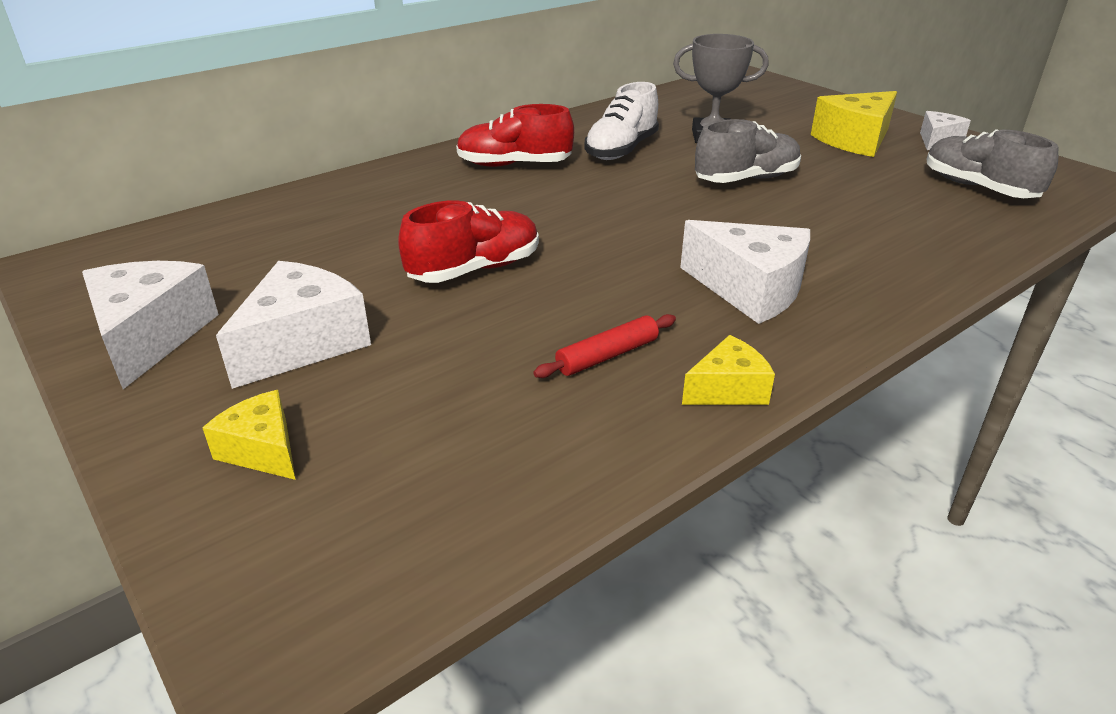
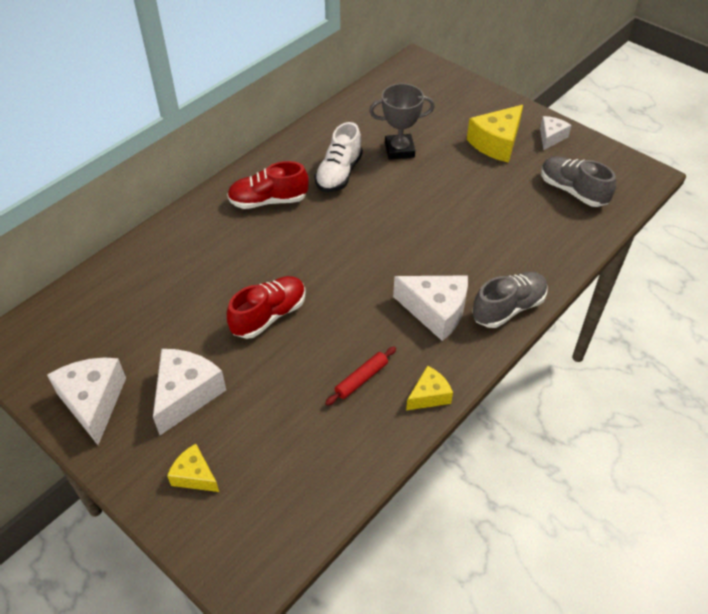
camera: 10 degrees left, 15 degrees up
grey shoe [695,119,801,183] -> grey shoe moved to [472,272,548,328]

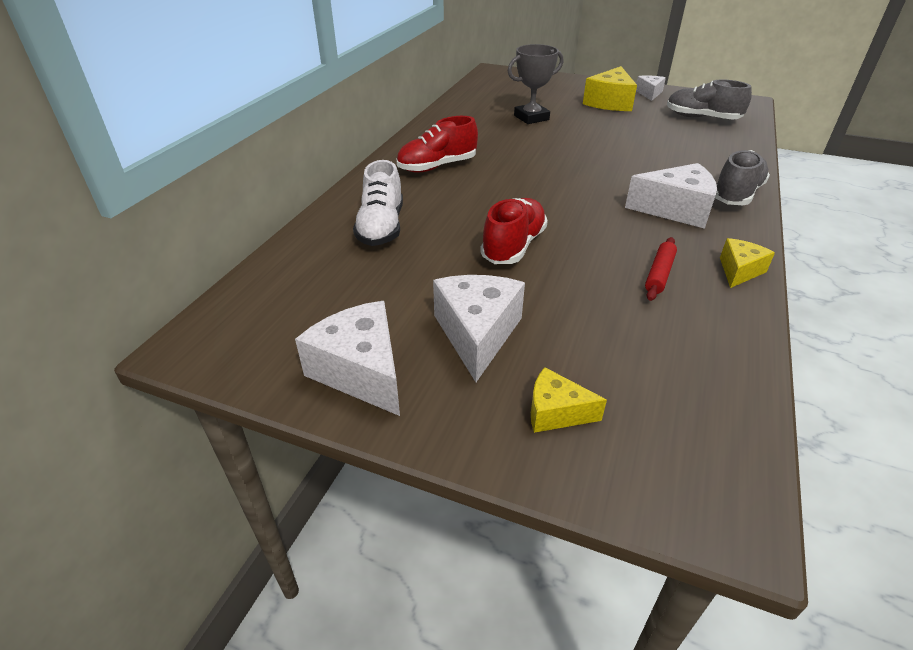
camera: 20 degrees left, 10 degrees down
white shoe [314,122,363,192] -> white shoe moved to [353,160,403,246]

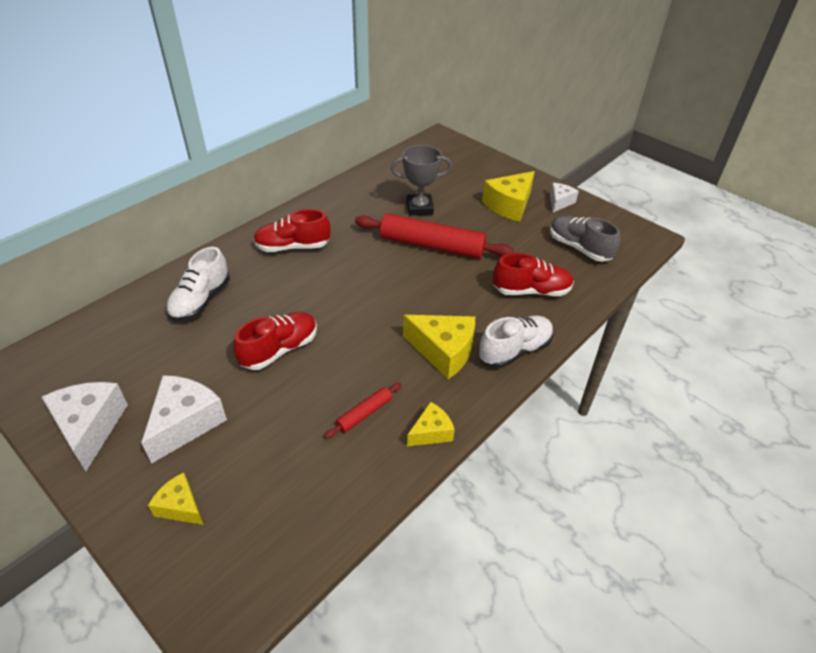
camera: 20 degrees right, 5 degrees up
white cheese [625,163,717,229] -> yellow cheese [403,315,475,379]
grey shoe [715,150,770,205] -> white shoe [479,316,553,368]
none -> red rolling pin [355,213,514,259]
none -> red shoe [493,253,574,296]

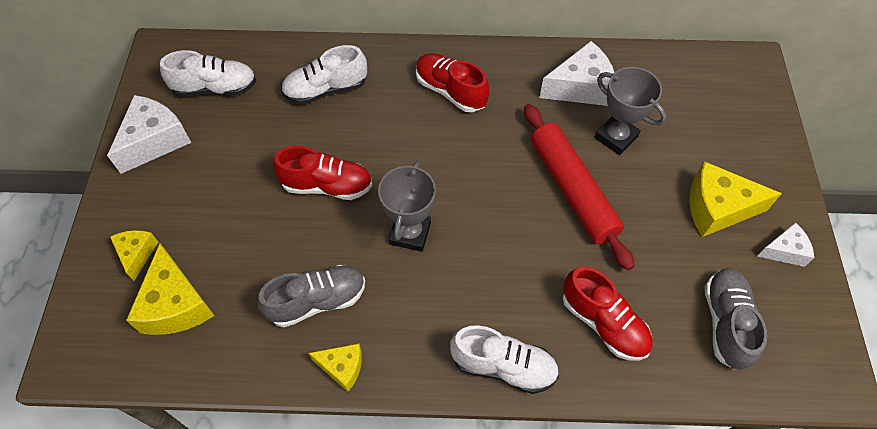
camera: 50 degrees right, 15 degrees up
white cheese [141,375,227,464] -> white cheese moved to [539,41,614,106]
red rolling pin [325,383,401,439] -> grey shoe [258,265,365,327]
yellow cheese [403,315,475,379] -> yellow cheese moved to [126,243,214,335]
none -> white shoe [160,50,256,97]
none -> grey trophy [378,161,436,252]

